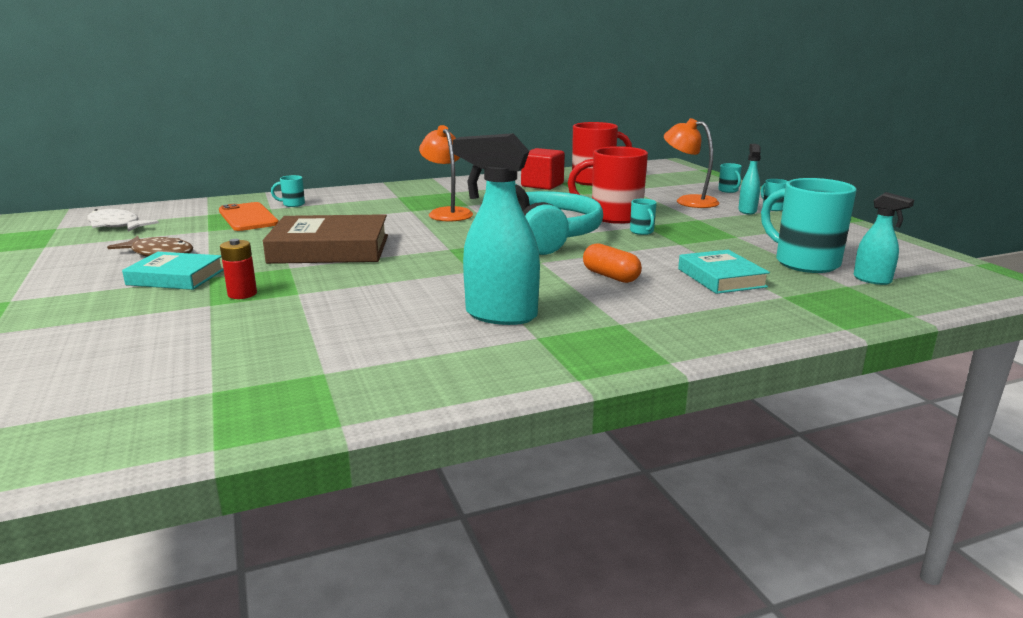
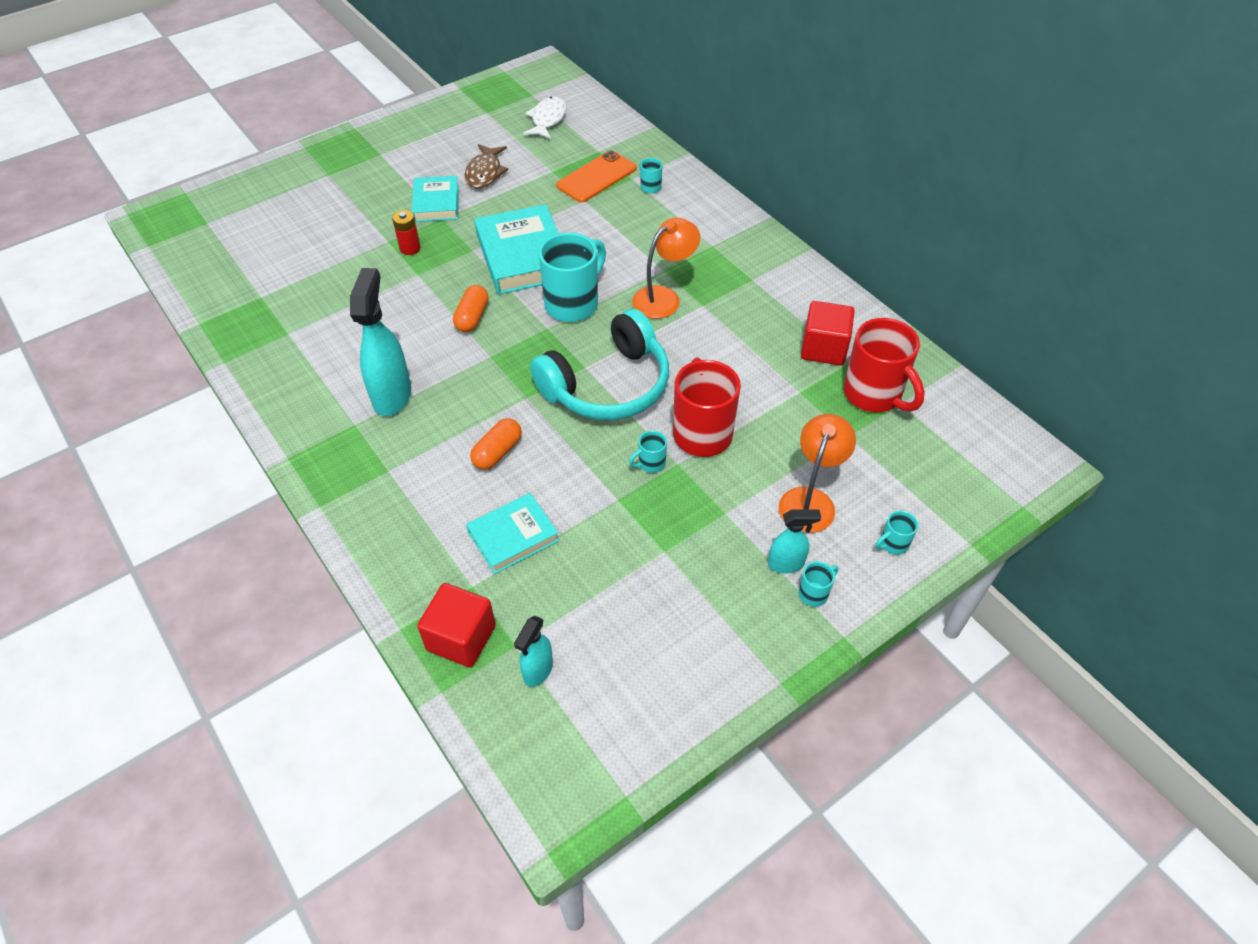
camera: 75 degrees right, 30 degrees up
brown book [263,214,388,264] -> turquoise book [474,204,559,294]
turquoise mug [761,178,857,273] -> turquoise mug moved to [539,233,606,322]
none -> red cube [417,583,496,668]
none -> orange capsule [453,285,489,332]

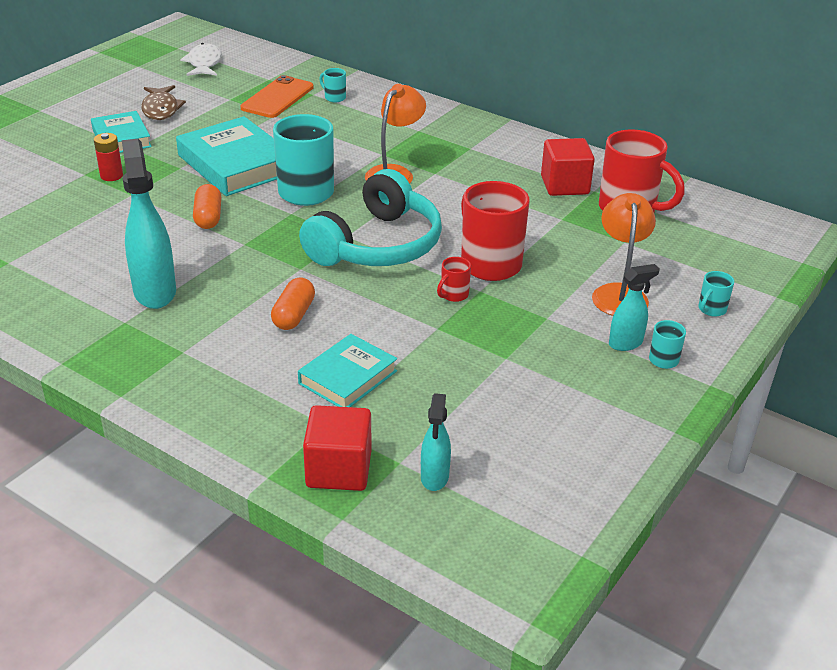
camera: 20 degrees left, 15 degrees down
turquoise mug [629,430,667,473] -> red mug [437,257,471,302]

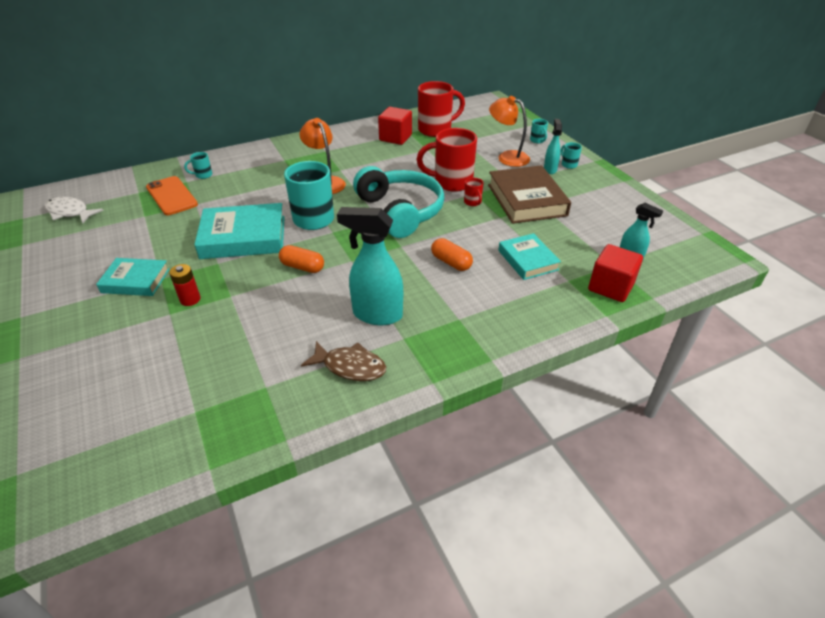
camera: 60 degrees left, 5 degrees up
brown fish [141,85,186,120] -> brown fish moved to [301,341,386,381]
none -> brown book [488,165,571,224]

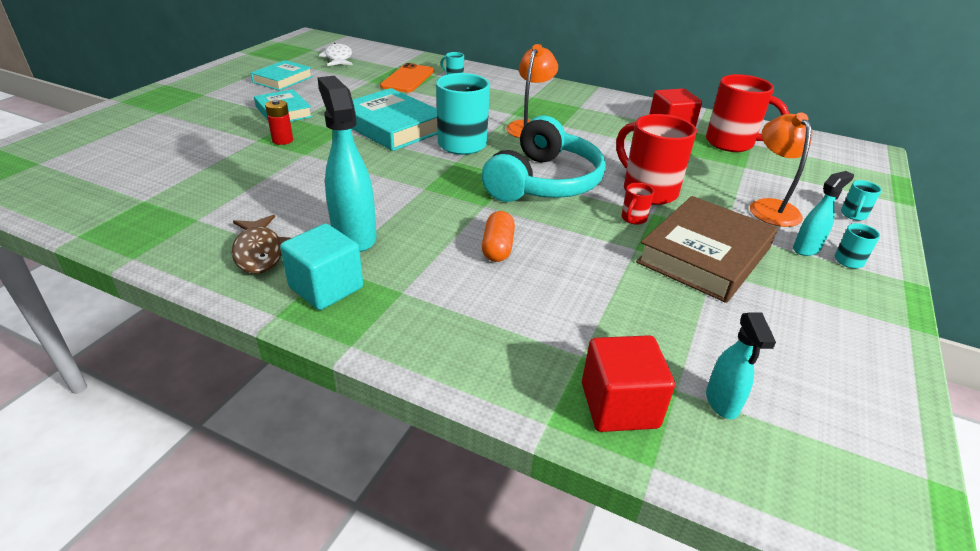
camera: 50 degrees right, 5 degrees down
orange capsule [279,245,324,273] -> none
turquoise book [498,233,561,280] -> turquoise book moved to [251,60,313,91]
none -> turquoise cube [280,223,363,310]

